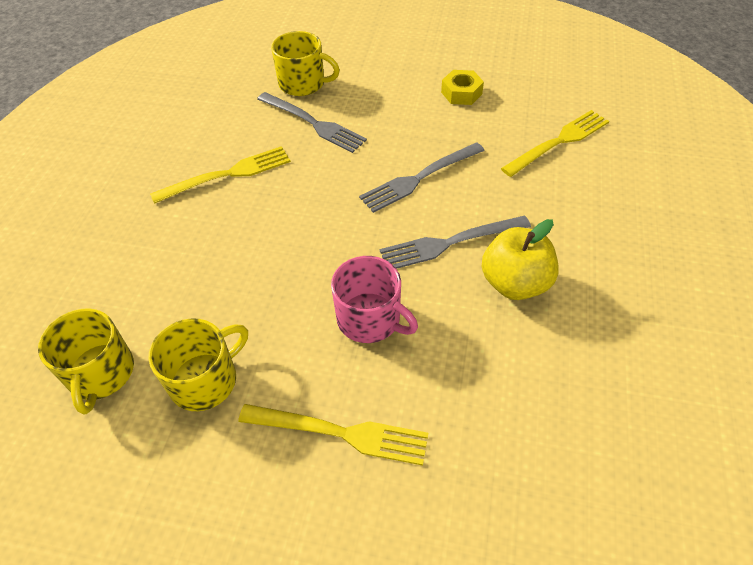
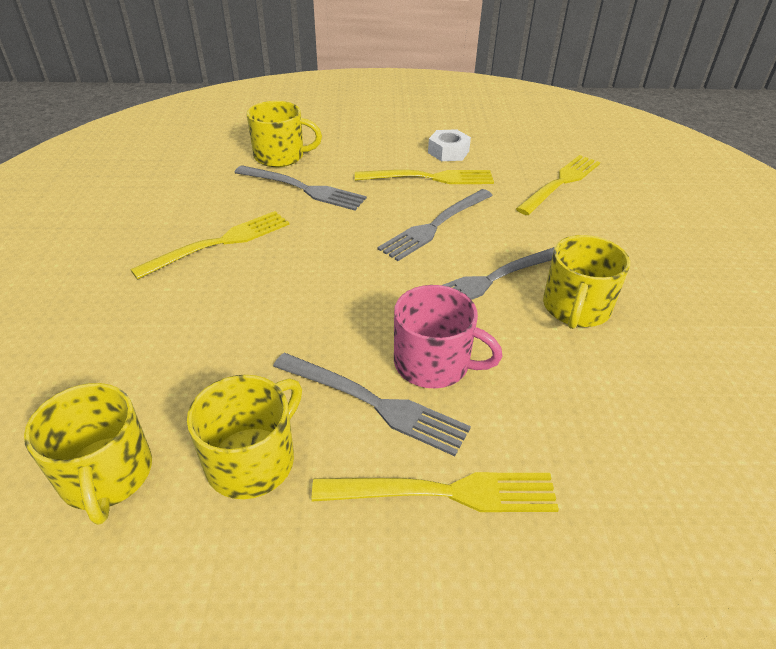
camera: 15 degrees left, 10 degrees down
yellow nut [441,70,484,105] -> white nut [428,129,471,161]
yellow apple [482,219,559,300] -> yellow mug [543,235,630,329]
none -> grey fork [273,353,471,456]
none -> yellow fork [355,170,494,184]

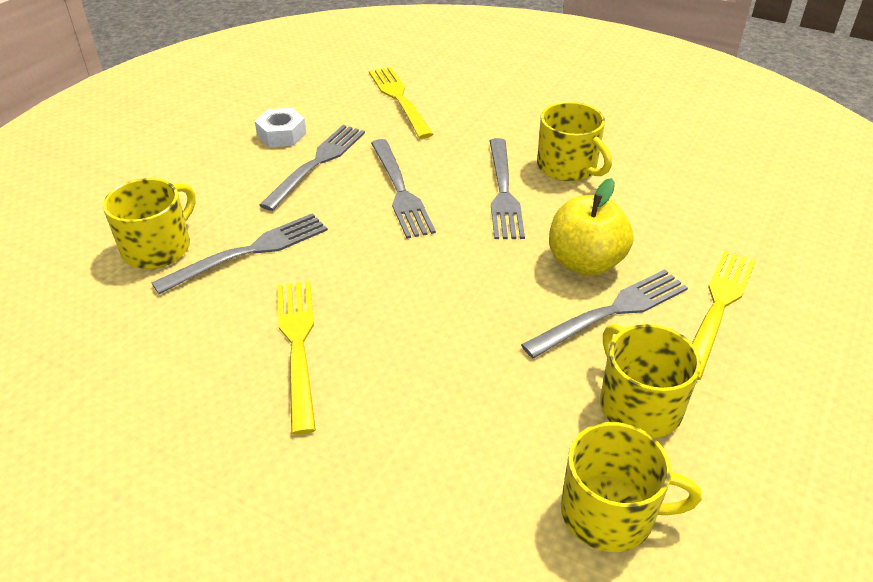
camera: 60 degrees left, 0 degrees up
yellow fork [355,170,494,184] -> grey fork [259,125,365,211]
pink mug [394,285,502,389] -> yellow apple [549,178,633,276]

